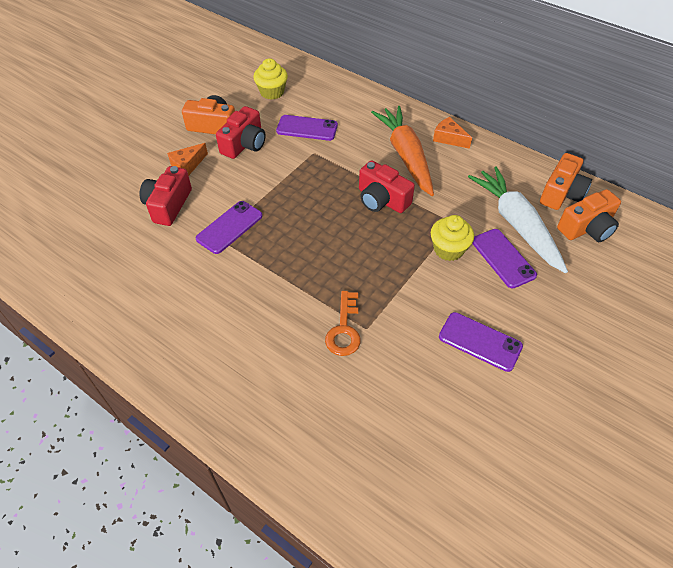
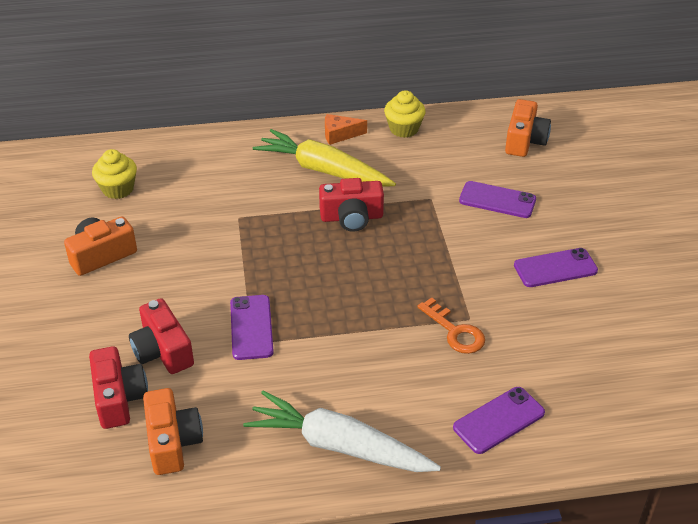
camera: 45 degrees left, 10 degrees down
orange cheese [167,143,208,176] -> none
red camera [216,106,266,159] -> red camera moved to [89,346,148,429]
purple phone [276,115,338,141] -> purple phone moved to [453,387,545,454]
orange carrot [371,106,434,196] -> yellow carrot [253,129,396,187]
yellow cupcake [431,215,474,261] -> yellow cupcake moved to [384,90,426,138]
white carrot [468,166,568,273] -> white carrot moved to [243,391,441,472]
orange camera [540,153,592,210] -> orange camera moved to [143,388,203,475]

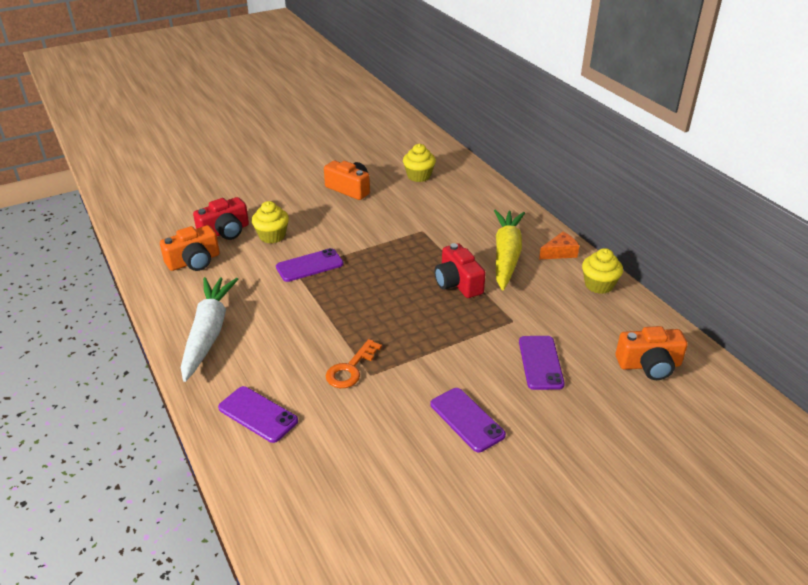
camera: 70 degrees right, 5 degrees down
red camera [129,298,194,374] -> yellow cupcake [252,201,289,243]
orange cheese [325,114,367,145] -> orange cheese turned 90 degrees clockwise [539,232,579,259]

